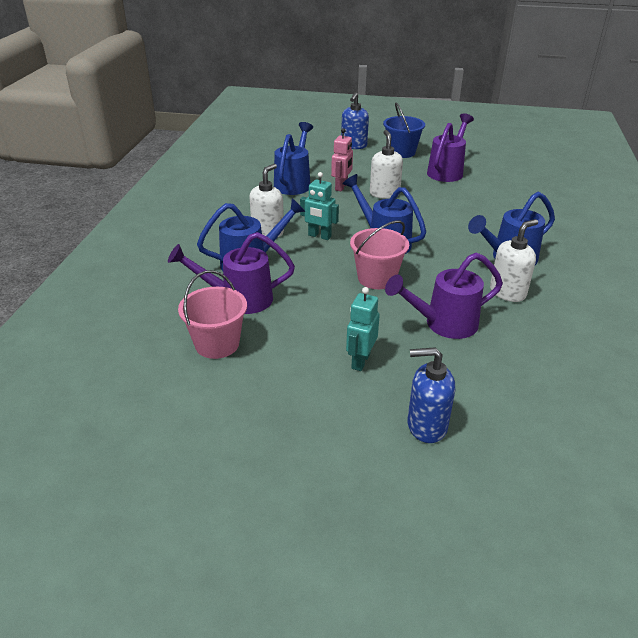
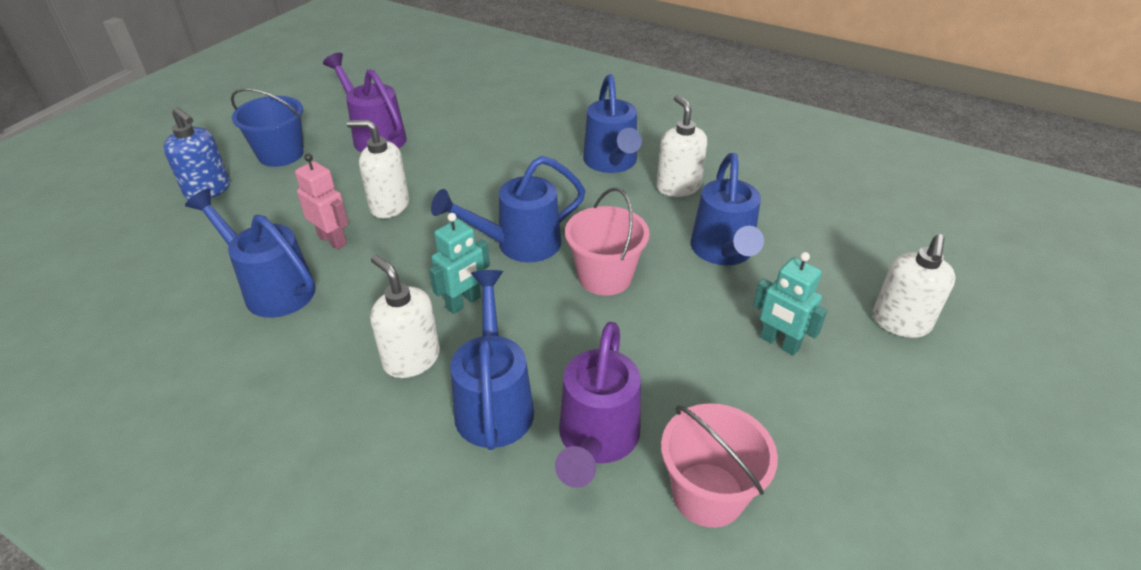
camera: 70 degrees left, 5 degrees up
purple watering can [385,252,503,339] -> blue watering can [691,153,764,265]
blue soap dispenser [407,347,455,443] -> white soap dispenser [873,234,956,338]

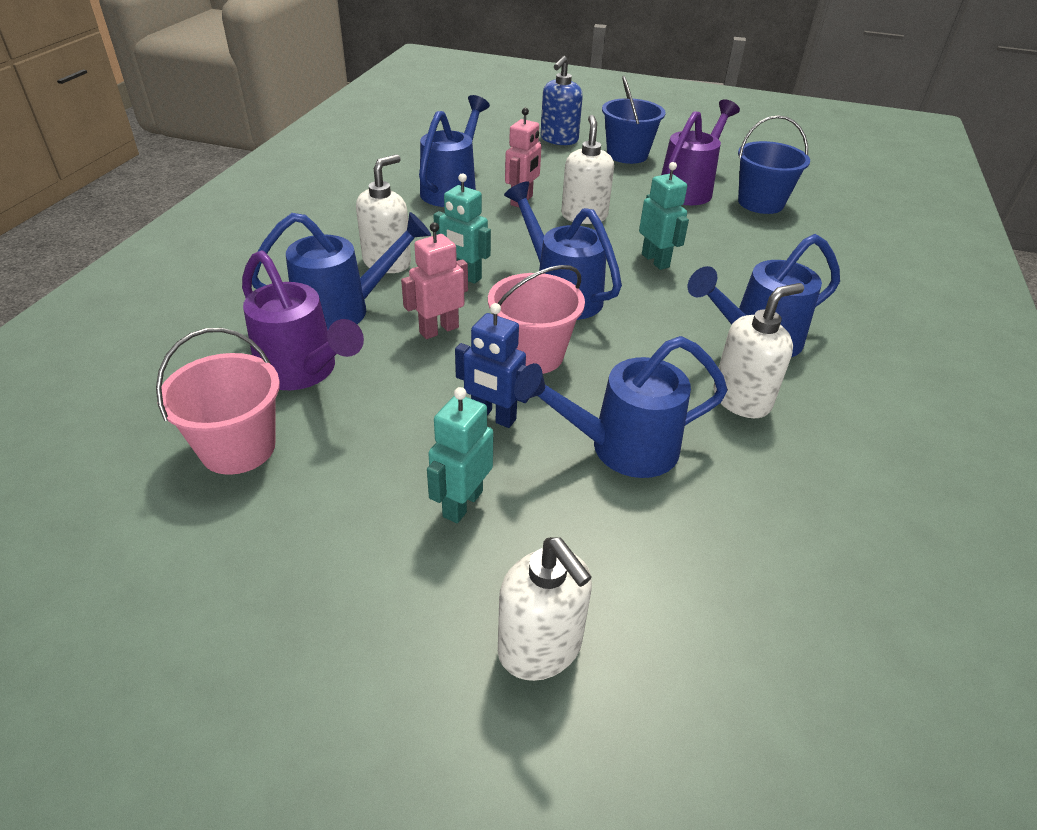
camera: 75 degrees right, 0 degrees up
purple watering can [555,322,641,488] -> purple watering can turned 135 degrees counterclockwise [242,250,364,390]
white soap dispenser [873,234,956,338] -> white soap dispenser turned 135 degrees counterclockwise [498,537,592,681]
none -> pink robot [401,222,468,339]
none -> blue robot [455,303,530,428]
none -> turquoise robot [639,162,689,270]
none -> blue bucket [738,115,810,214]

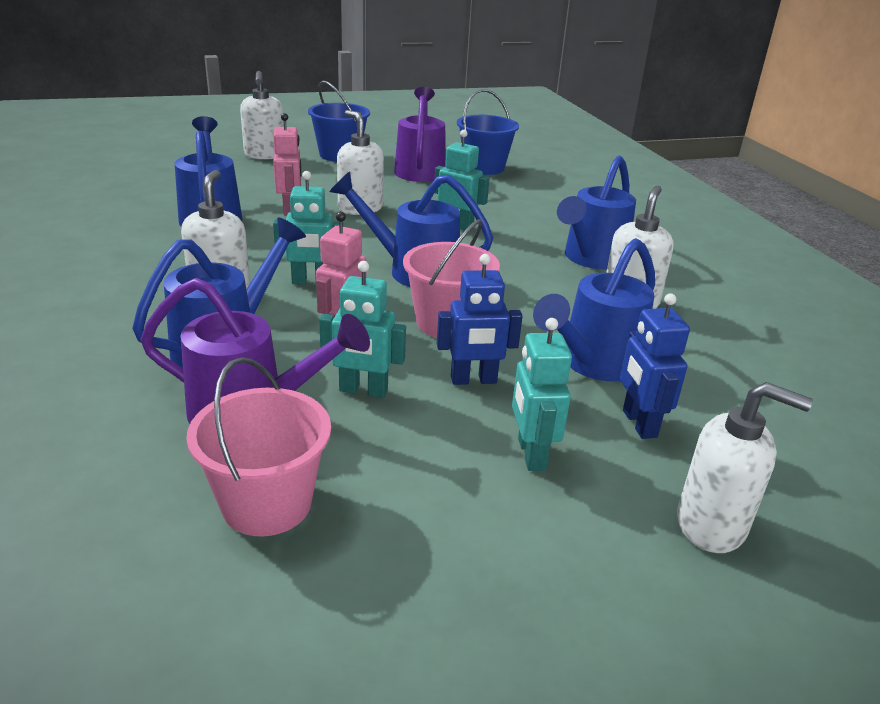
camera: 35 degrees left, 10 degrees down
blue soap dispenser [541,56,583,145] -> white soap dispenser [240,71,284,160]
none -> turquoise robot [319,261,406,398]
none -> blue robot [620,293,690,439]

